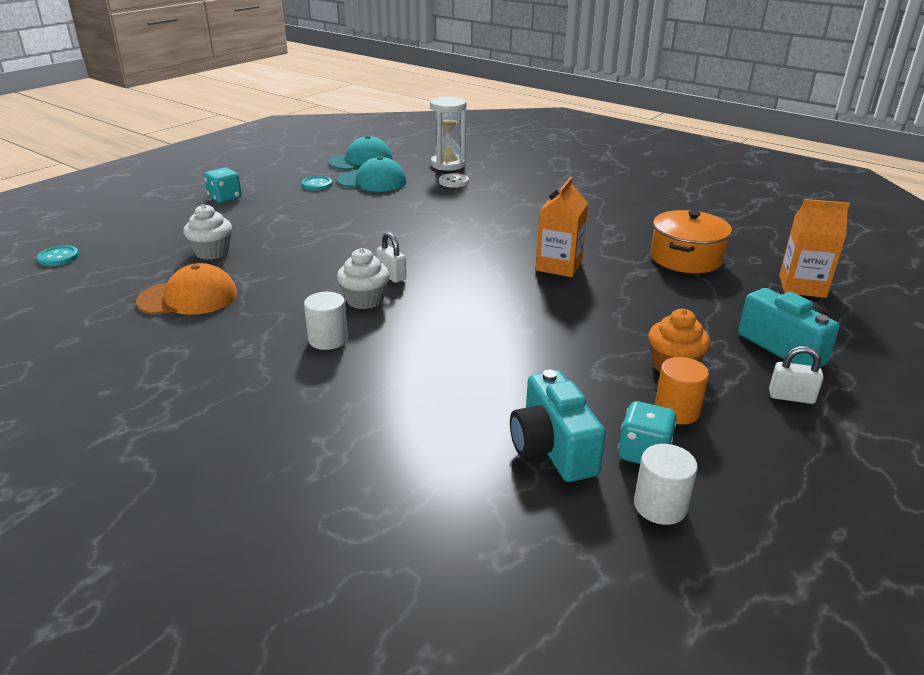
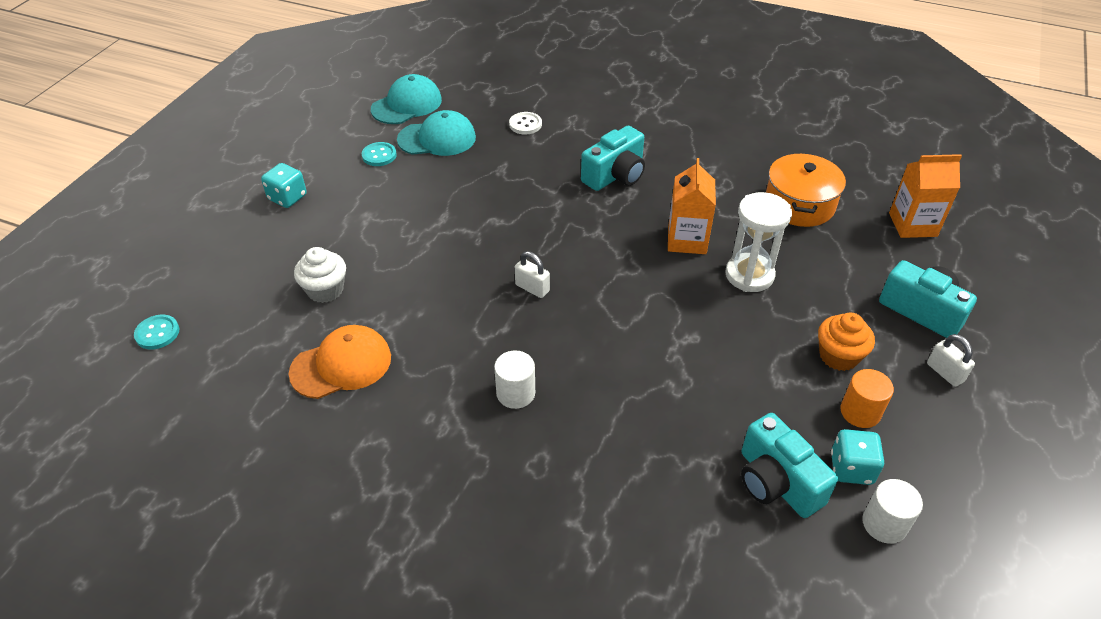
camera: 15 degrees left, 15 degrees up
white cupcake [337,248,390,309] -> none
white hourglass [430,97,466,171] -> white hourglass moved to [725,192,792,292]
white padlock [769,346,824,404] -> white padlock turned 60 degrees clockwise [927,334,975,387]
none -> turquoise camera [581,126,645,191]

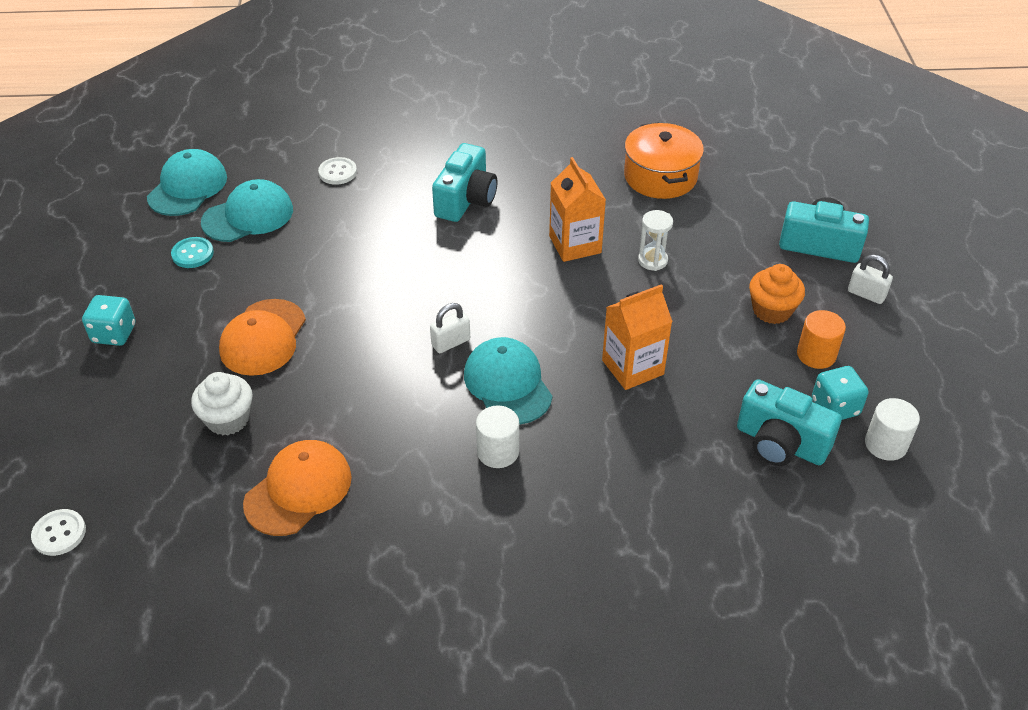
camera: 25 degrees left, 0 degrees up
turquoise button [134,315,179,349] -> white button [31,509,86,556]
white padlock [515,251,550,298] -> white padlock turned 45 degrees counterclockwise [430,303,470,353]
white hourglass [725,192,792,292] -> white hourglass [638,210,673,271], size x0.59
orange carton [889,154,962,238] -> orange carton moved to [602,284,673,390]
none -> orange cap [219,299,306,376]
none -> turquoise cap [464,337,553,425]

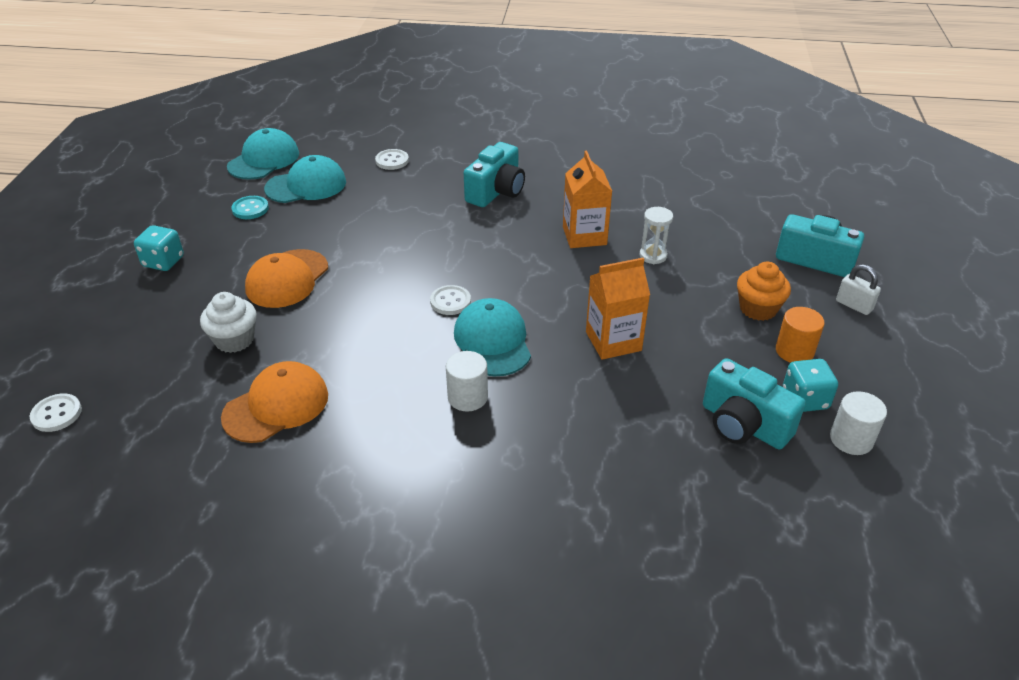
camera: 10 degrees right, 5 degrees down
white padlock [430,303,470,353] -> white button [430,285,471,315]
orange pot [624,122,704,199] -> none

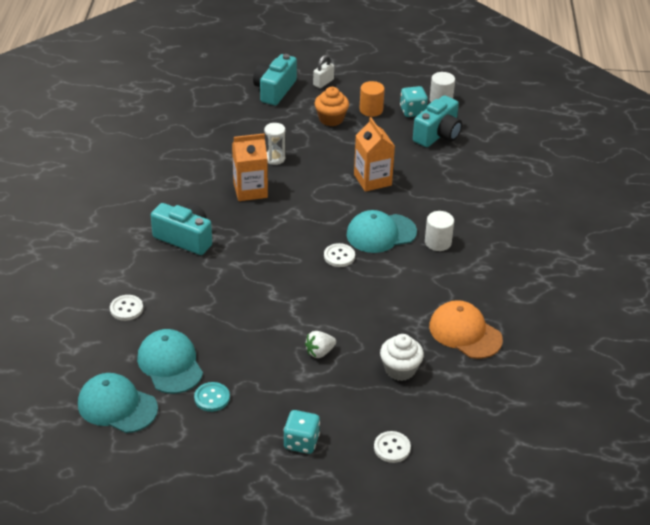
camera: 95 degrees left, 0 degrees up
white button [29,393,82,432] -> white button moved to [374,431,411,463]
orange cap [245,249,328,308] -> white strawberry [305,331,336,358]

